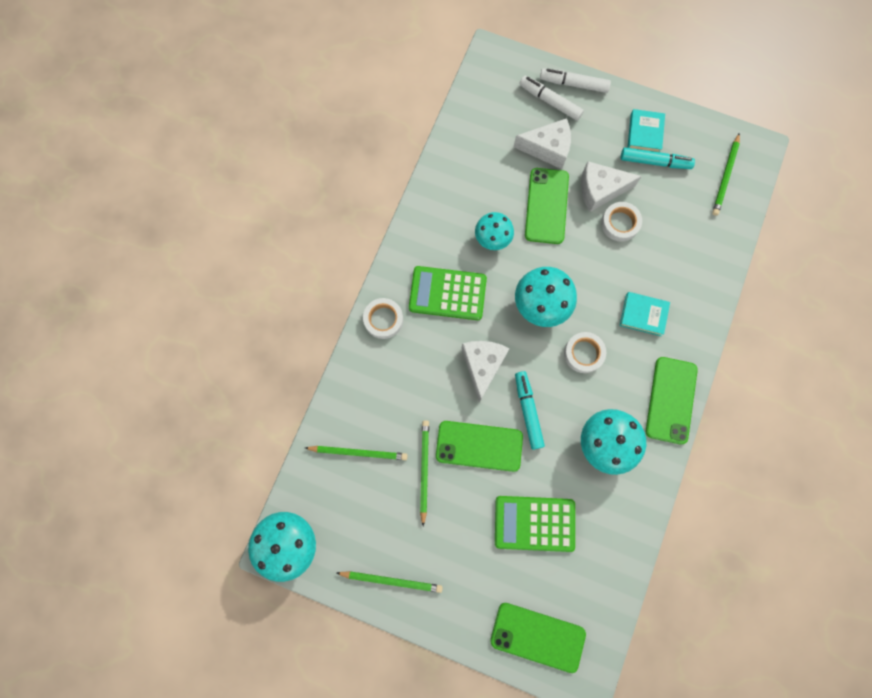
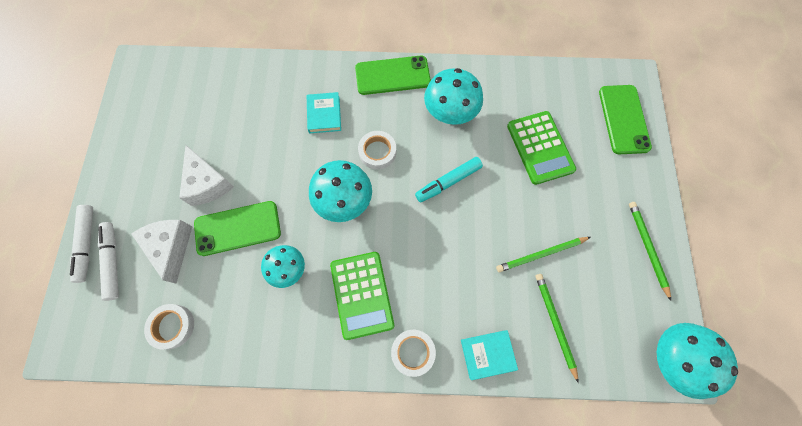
camera: 110 degrees left, 5 degrees down
green phone [436,421,523,472] -> none
white cheese [461,341,510,403] -> none
white marker [519,76,584,121] -> white marker turned 150 degrees clockwise [98,222,119,301]
white tape [601,202,642,242] -> white tape moved to [144,304,194,349]
turquoise marker [621,147,695,169] -> none
turquoise book [627,109,665,152] -> turquoise book moved to [461,330,518,380]
green pencil [712,133,740,216] -> none

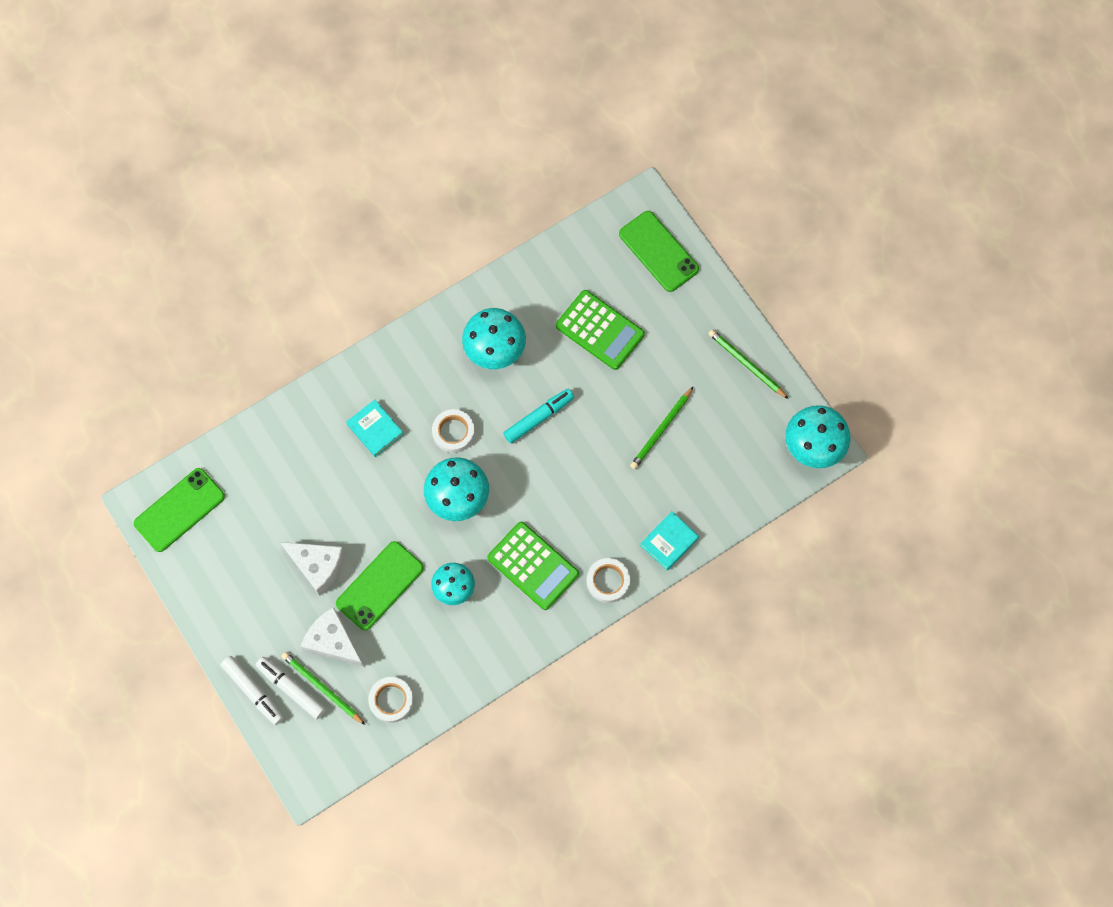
camera: 35 degrees left, 0 degrees up
green phone [355,56,431,95] -> green phone moved to [134,468,225,552]
turquoise marker [415,157,483,203] -> turquoise marker turned 150 degrees counterclockwise [503,389,574,443]
green pencil [535,274,579,383] -> green pencil moved to [281,652,365,725]

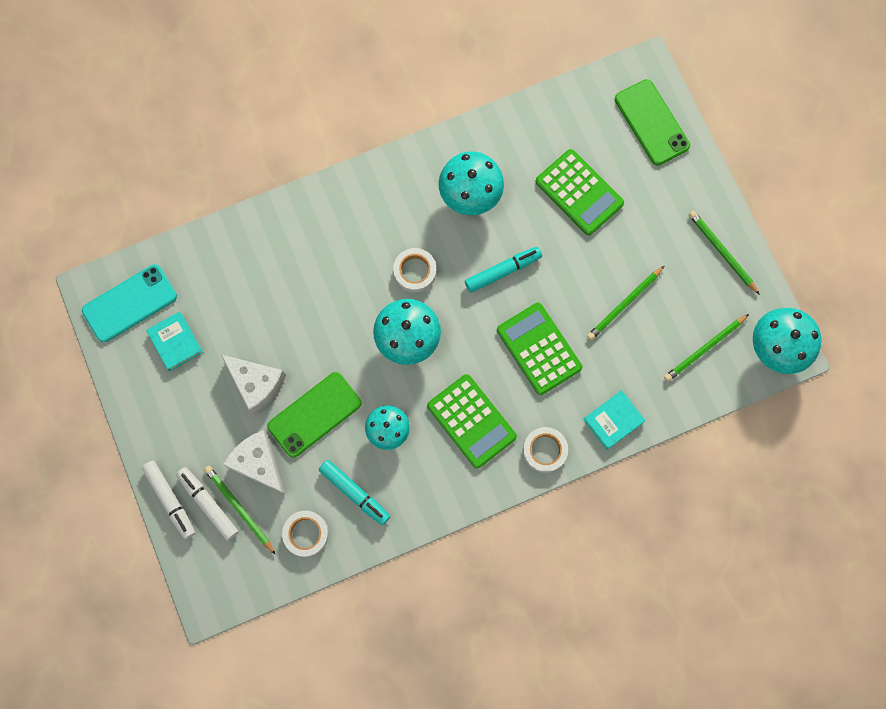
camera: 10 degrees right, 5 degrees up
green phone [134,468,225,552] -> turquoise phone [82,264,177,342]
turquoise book [346,399,404,457] -> turquoise book moved to [146,311,203,371]
none -> turquoise marker [319,460,390,525]
none -> green calculator [497,303,582,395]
none -> green pencil [664,314,749,382]

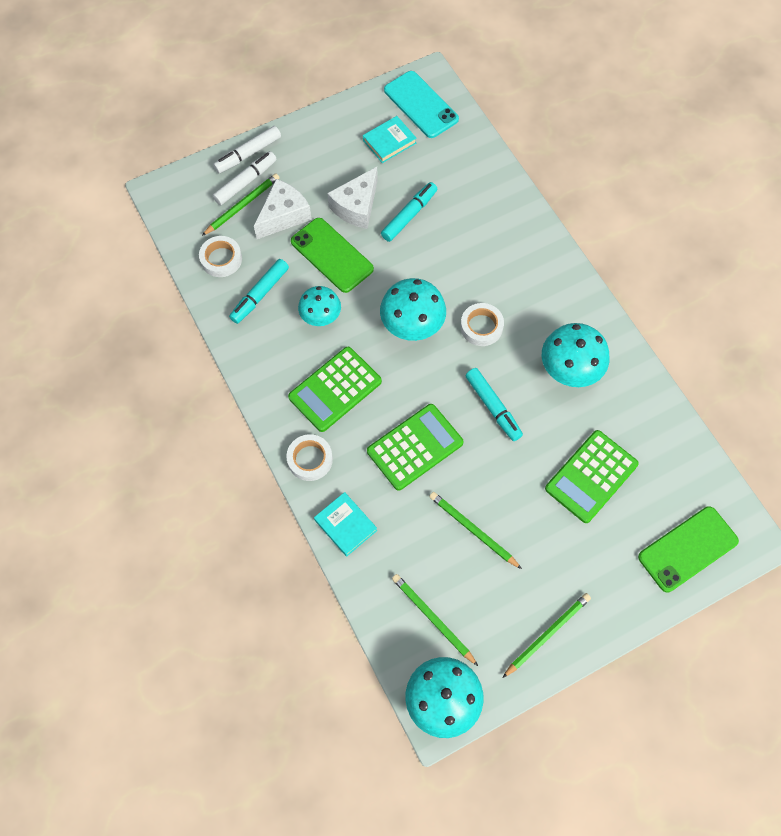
camera: 85 degrees right, 10 degrees down
none -> turquoise marker [381,182,437,242]

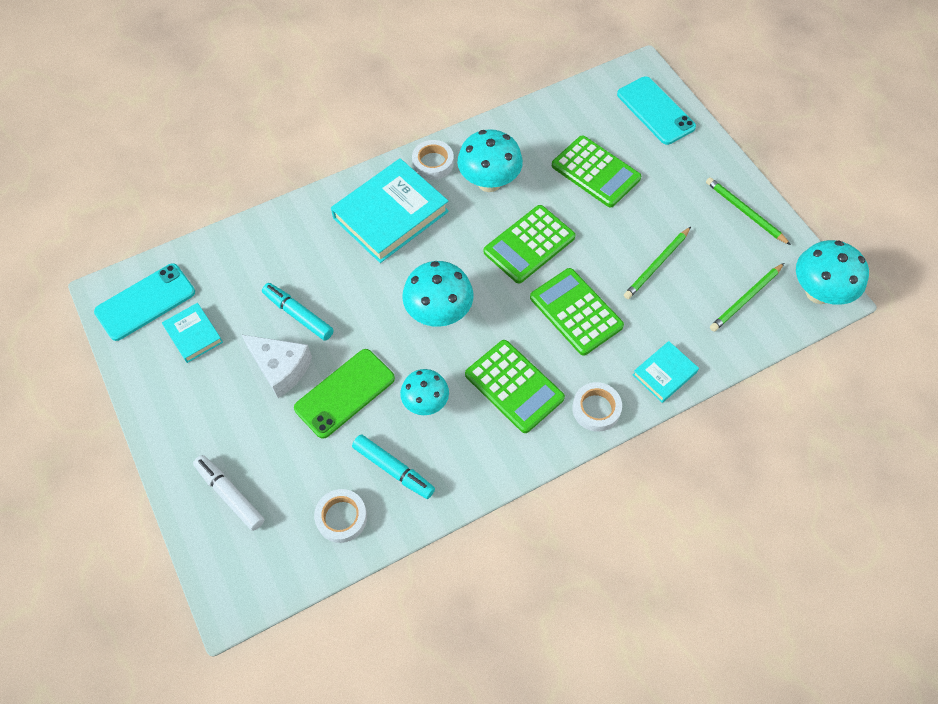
camera: 90 degrees left, 5 degrees down
green pencil [202,174,280,236] -> none
white marker [213,126,281,173] -> none
white cheese [254,179,312,239] -> none
white tape [460,303,504,346] -> white tape moved to [412,140,454,180]
turquoise marker [465,368,523,441] -> green calculator [484,205,576,283]
green phone [638,506,739,592] -> turquoise phone [617,77,696,145]
none -> turquoise book [331,158,449,263]

